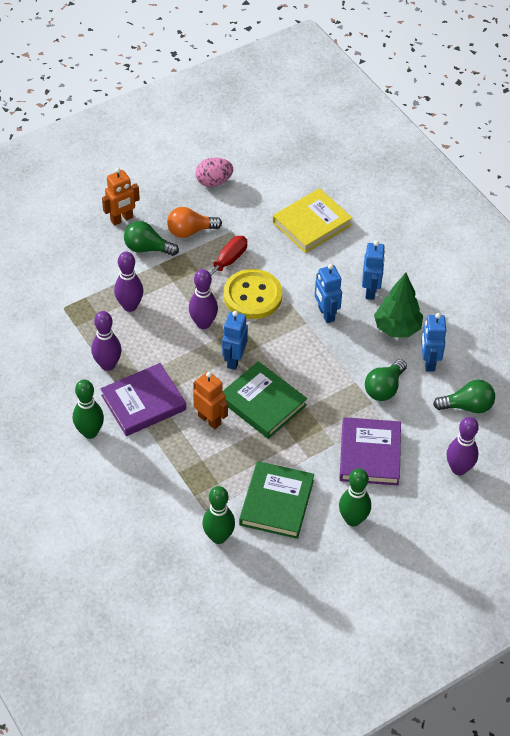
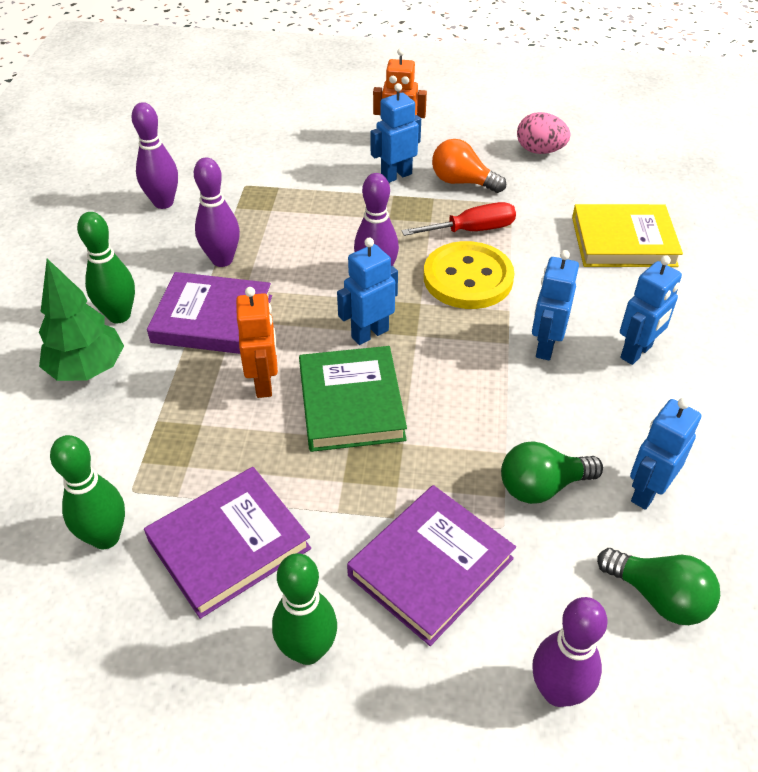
camera: 40 degrees right, 5 degrees down
purple bowling pin [114,251,144,312] -> purple bowling pin moved to [132,102,178,209]
green light bulb [124,221,179,256] -> blue robot [370,83,421,183]
green book [239,461,314,539] -> purple book [144,467,311,619]
green tree [374,273,423,338] -> green tree moved to [39,259,124,381]

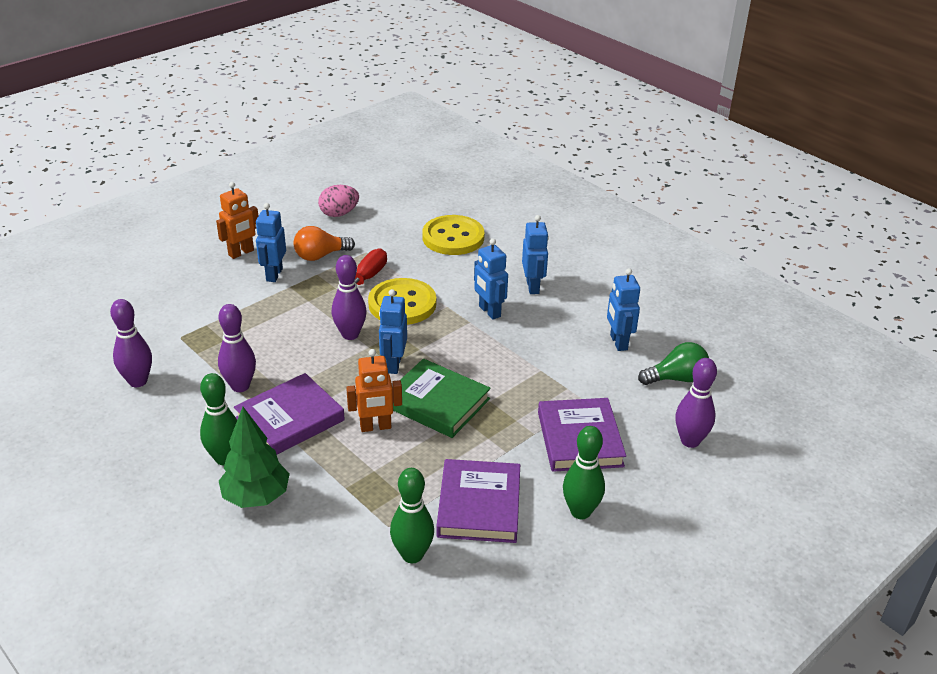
camera: 50 degrees left, 10 degrees down
orange robot [236,287,278,398] -> orange robot turned 135 degrees clockwise [346,349,402,432]
green light bulb [501,441,603,504] -> none
yellow book [572,204,683,267] -> yellow button [422,215,485,255]

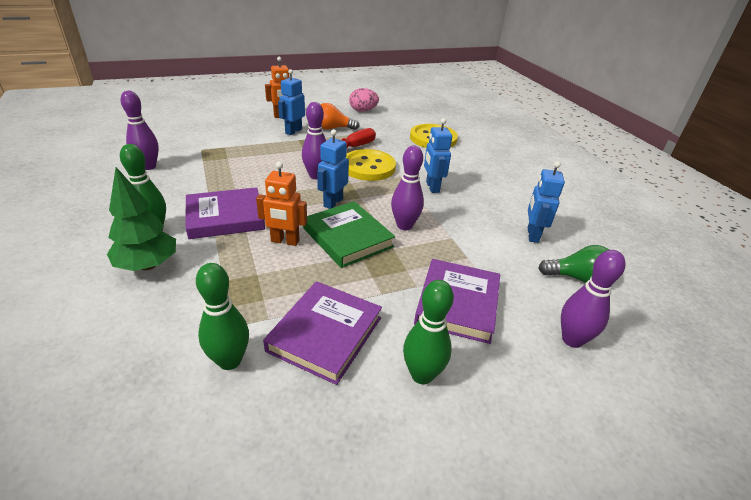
camera: 20 degrees right, 0 degrees up
purple bowling pin [218,304,256,392] -> purple bowling pin moved to [391,145,424,230]
blue robot [522,215,549,294] -> none

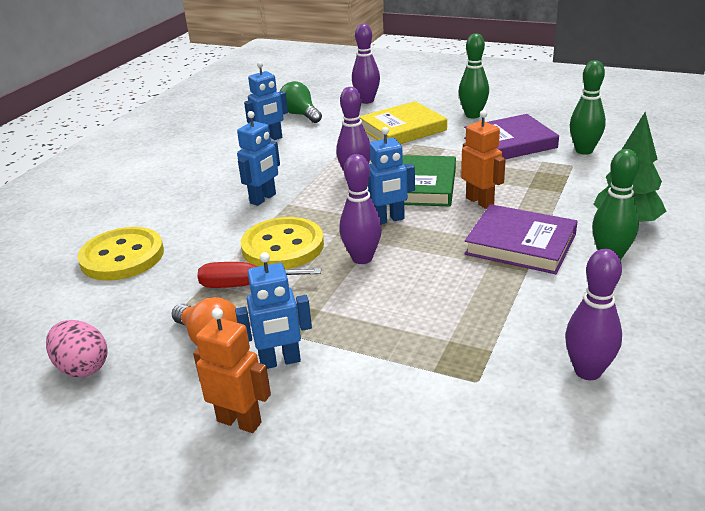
camera: 130 degrees left, 5 degrees down
purple book [414,259,500,344] -> yellow book [360,101,447,144]

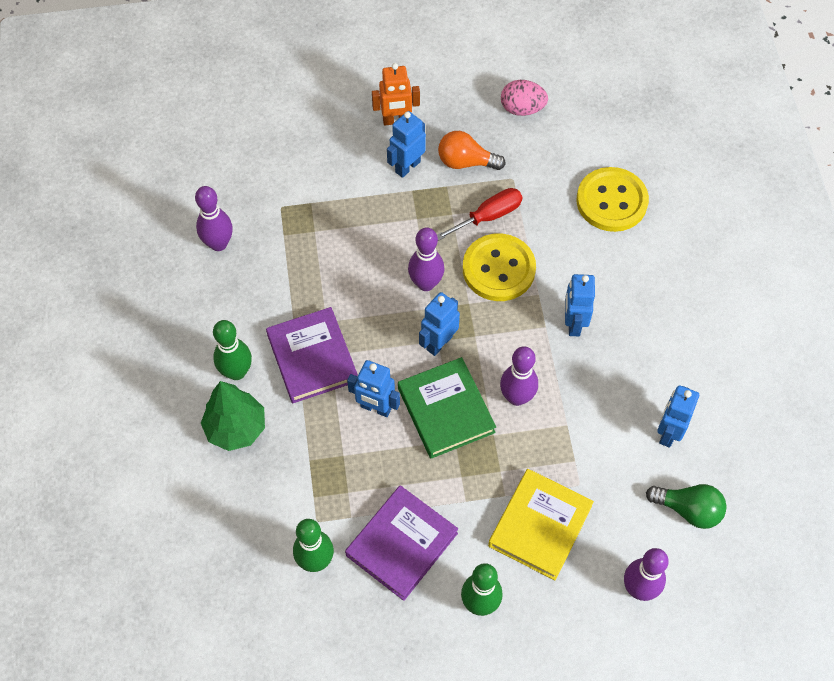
camera: 145 degrees right, 30 degrees up
orange robot [461,110,506,209] -> blue robot [347,360,400,417]
purple book [464,204,578,274] -> purple book turned 75 degrees clockwise [266,307,358,403]

